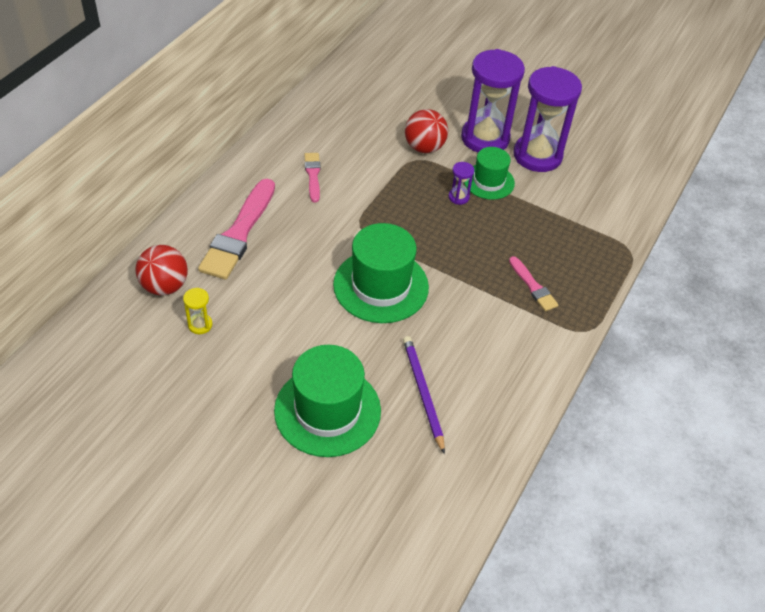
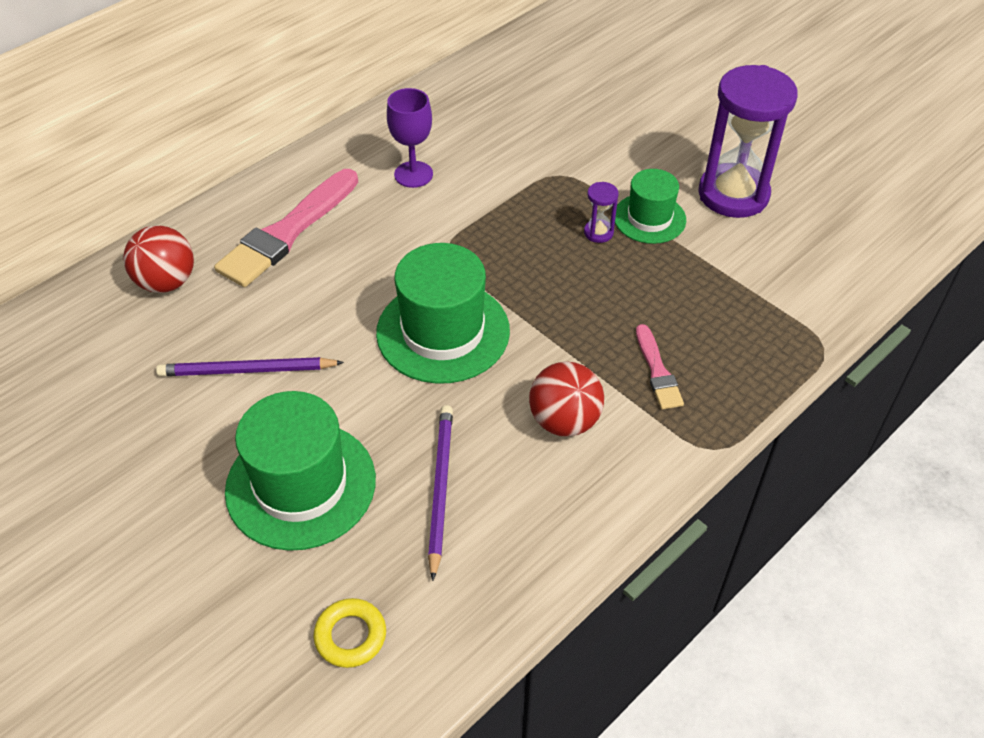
camera: 20 degrees right, 0 degrees up
yellow hourglass [183,288,213,334] -> none
pink brush [304,153,321,202] -> purple goblet [387,88,433,188]
red ball [405,109,448,153] -> red ball moved to [529,361,604,437]
purple hourglass [461,49,525,152] -> none
none -> purple pencil [156,357,344,376]
none -> yellow ring [314,598,386,668]

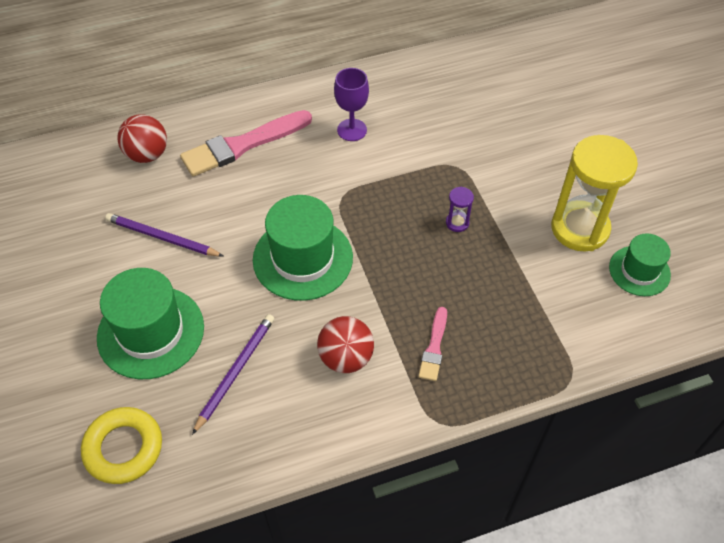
camera: 25 degrees right, 5 degrees up
yellow ring [314,598,386,668] -> yellow ring [81,407,162,484], size x1.58
green hat [615,169,686,244] -> green hat moved to [609,233,671,296]
purple hourglass [698,65,798,218] -> yellow hourglass [551,135,638,252]

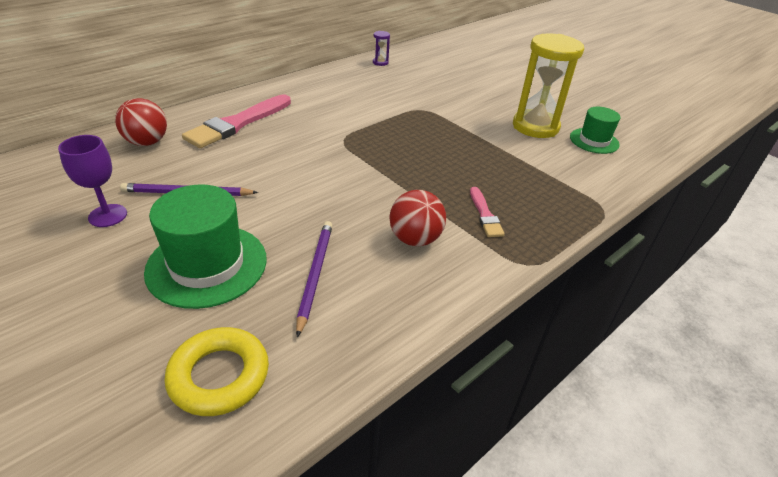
camera: 25 degrees left, 15 degrees down
green hat [253,195,353,301] -> none
purple goblet [334,68,369,141] -> purple goblet moved to [58,135,127,227]
purple hourglass [446,187,474,232] -> purple hourglass moved to [373,31,390,66]

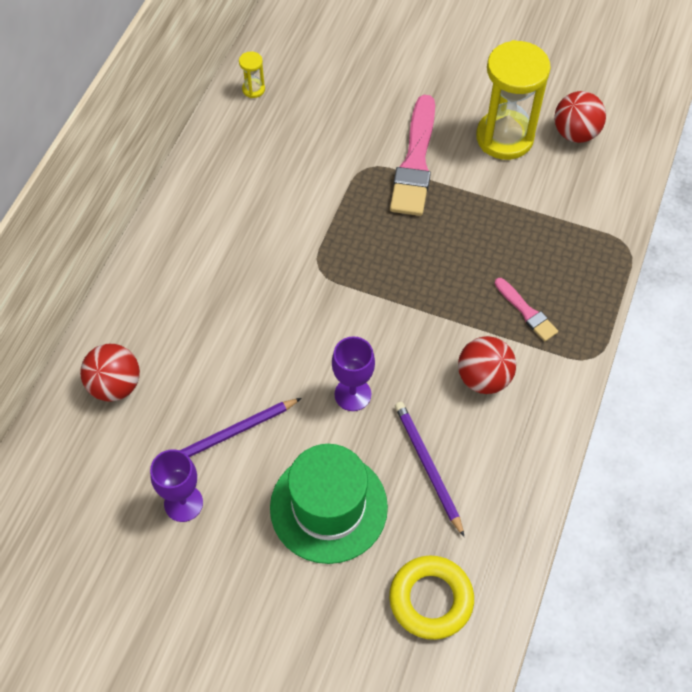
camera: 25 degrees left, 20 degrees up
pink brush [182,94,291,148] -> pink brush moved to [390,95,435,216]
purple hourglass [373,31,390,66] -> yellow hourglass [239,51,265,98]
green hat [570,107,620,154] -> red ball [554,91,606,143]
none -> purple goblet [332,337,375,411]

